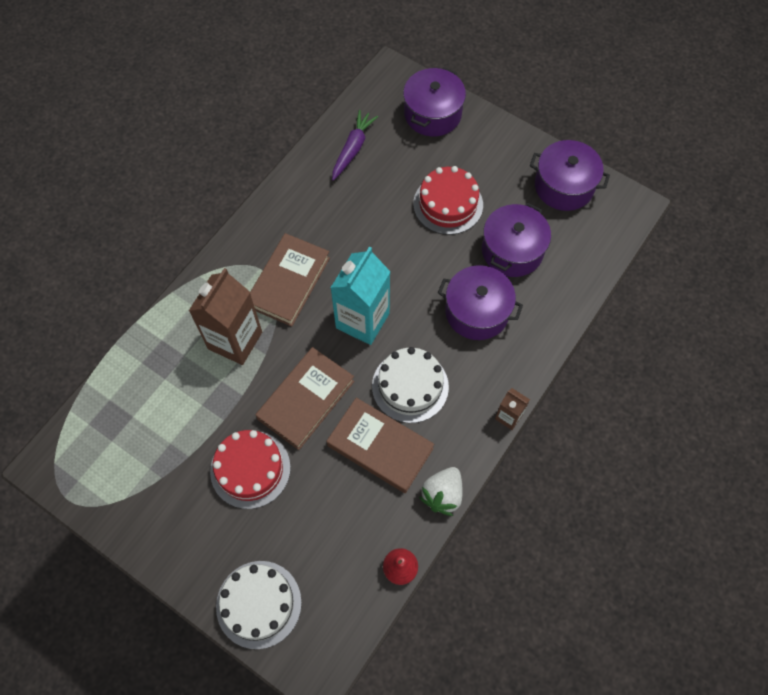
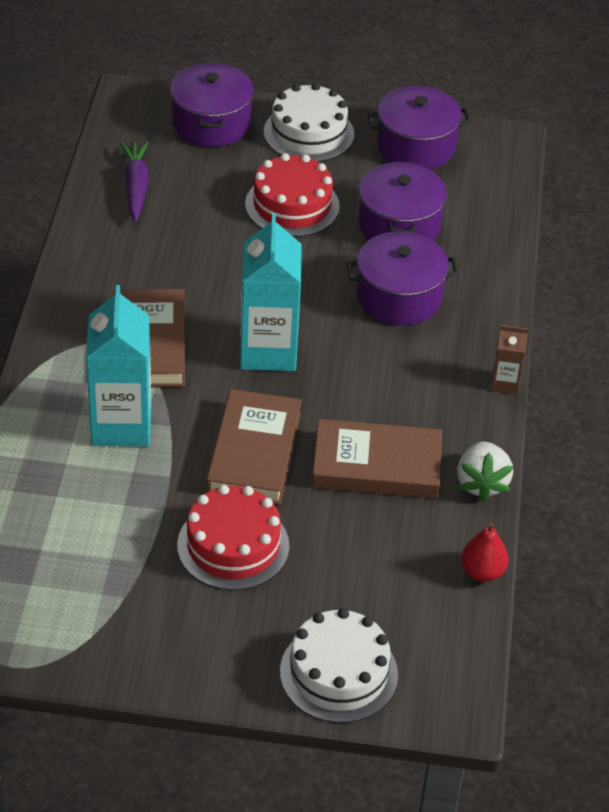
camera: 30 degrees left, 20 degrees down
brown carton [189,268,262,365] -> turquoise carton [86,285,151,446]
white cake [372,347,449,423] -> white cake moved to [263,83,354,162]

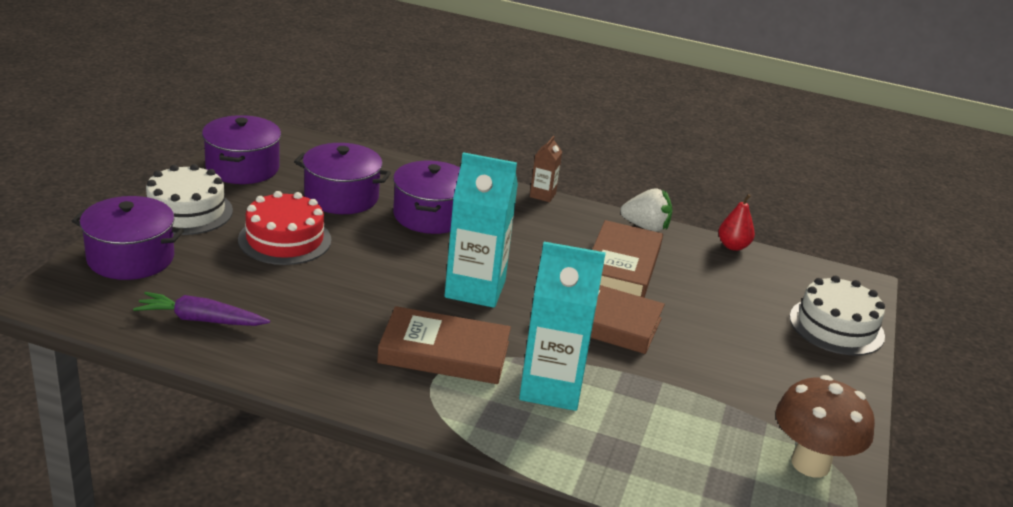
camera: 80 degrees left, 15 degrees down
red cake [177,485,289,590] -> none
none -> brown mushroom [776,375,875,478]

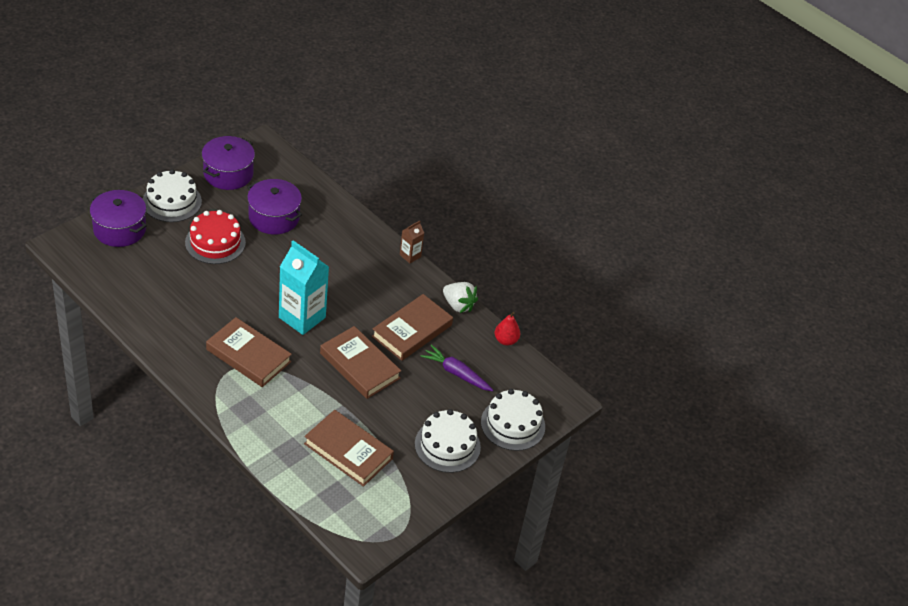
camera: 25 degrees right, 15 degrees up
purple carrot [133,292,270,326] -> purple carrot moved to [420,345,493,391]
purple pot [393,161,460,234] -> none
turquoise carton [519,242,606,411] -> none
brown mushroom [776,375,875,478] -> none
none -> brown book [304,410,394,487]
none -> white cake [415,409,481,473]

